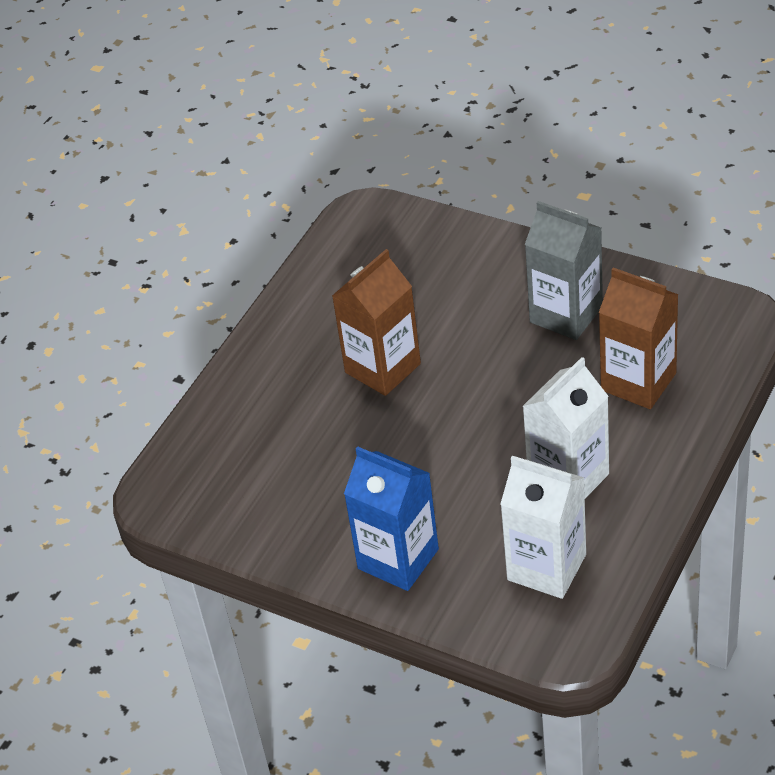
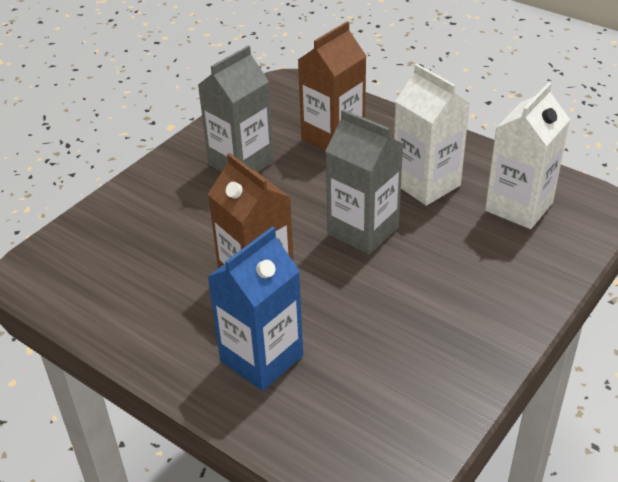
camera: 85 degrees left, 5 degrees down
blue carton [344,446,439,591] -> blue carton moved to [208,226,303,391]
none -> grey carton [325,109,403,255]

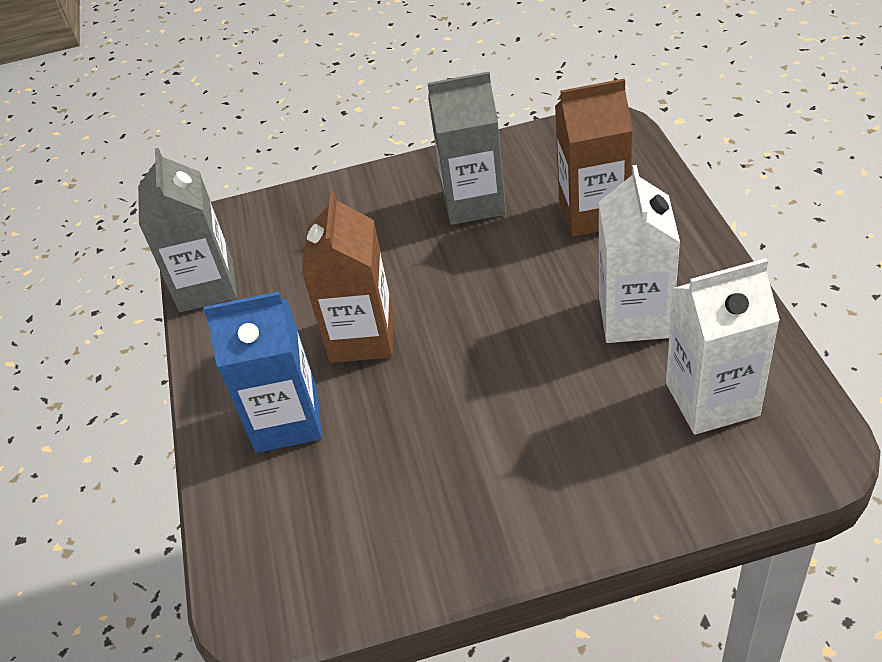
camera: 45 degrees right, 5 degrees up
grey carton [325,109,403,255] -> grey carton moved to [138,148,237,312]

